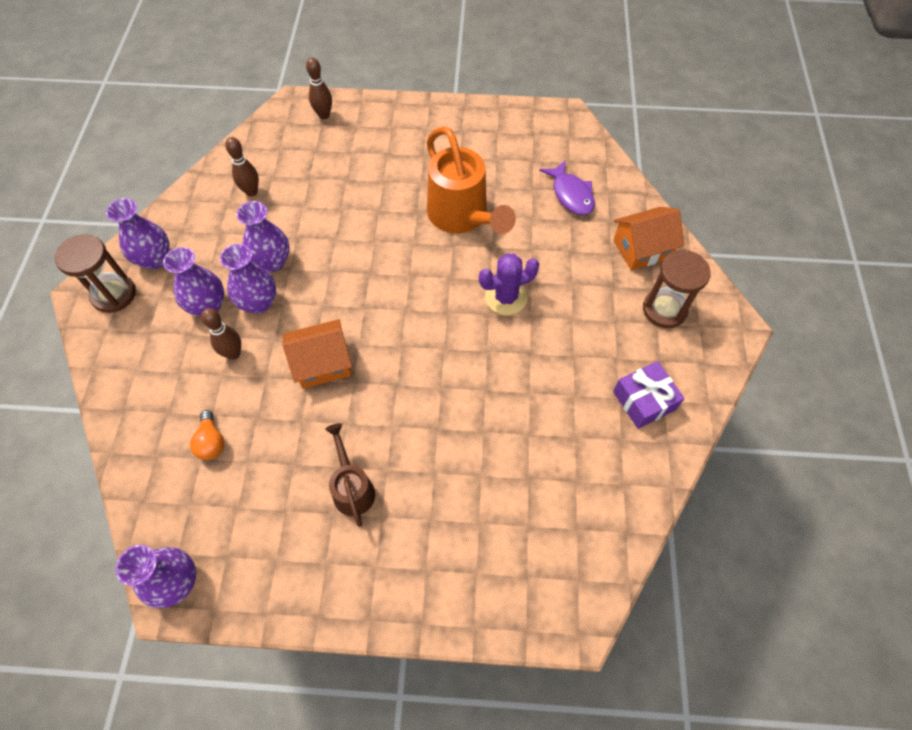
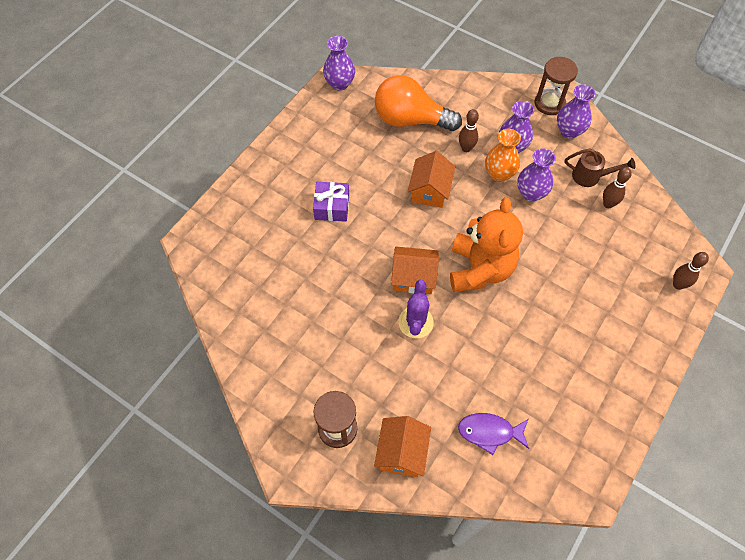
camera: 120 degrees right, 0 degrees up
orange light bulb [190,410,224,460] -> orange light bulb [375,75,462,131], size x2.43
purple vase [220,244,276,314] -> orange vase [485,129,521,182]
brown watering can [325,423,375,527] -> brown watering can moved to [565,149,635,187]
orange watering can [427,126,516,234] -> none
purple gift [613,361,685,429] -> purple gift moved to [313,182,349,222]
none -> orange house [391,247,439,294]
none -> orange teddy bear [450,197,523,292]

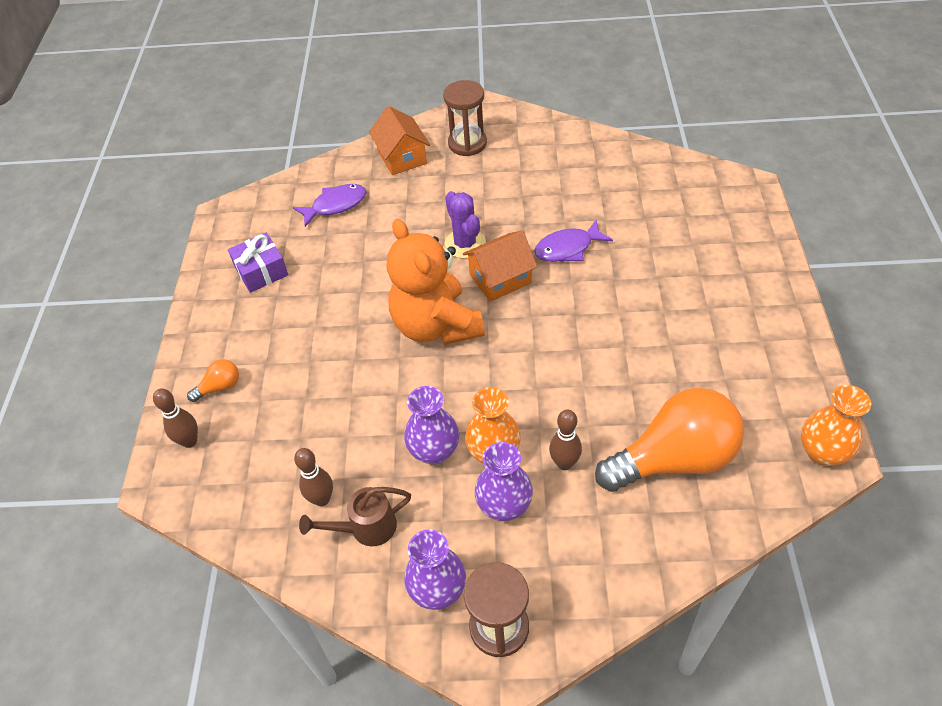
camera: 150 degrees right, 10 degrees down
purple gift [313,182,349,222] -> purple gift moved to [228,233,288,293]
purple vase [323,36,355,91] -> orange vase [801,385,871,466]
orange house [408,151,455,208] -> none
none -> orange light bulb [187,359,239,402]
none -> purple fish [534,220,613,262]

